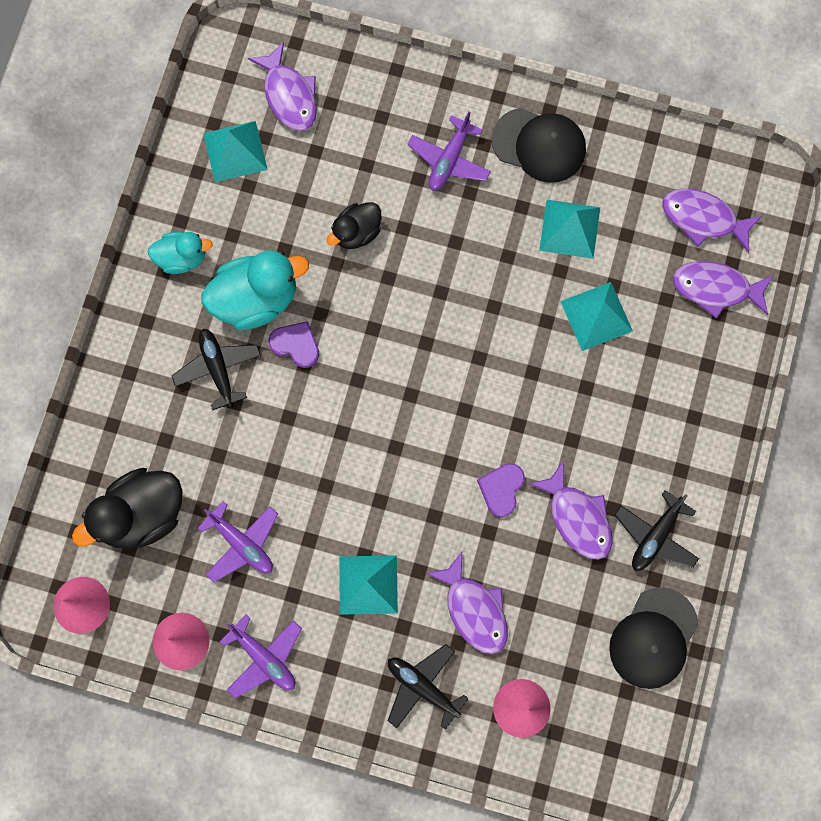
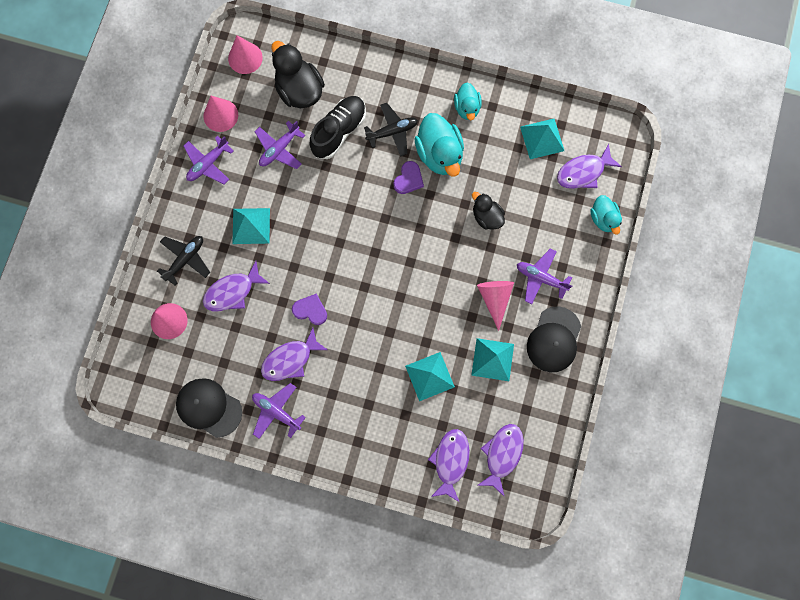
camera: 90 degrees right, 0 degrees up
black plane [615,490,699,571] -> purple plane [252,383,306,439]
none -> black shoe [310,96,366,159]
none -> pink cone [477,281,514,331]
none -> turquoise duck [590,195,622,235]

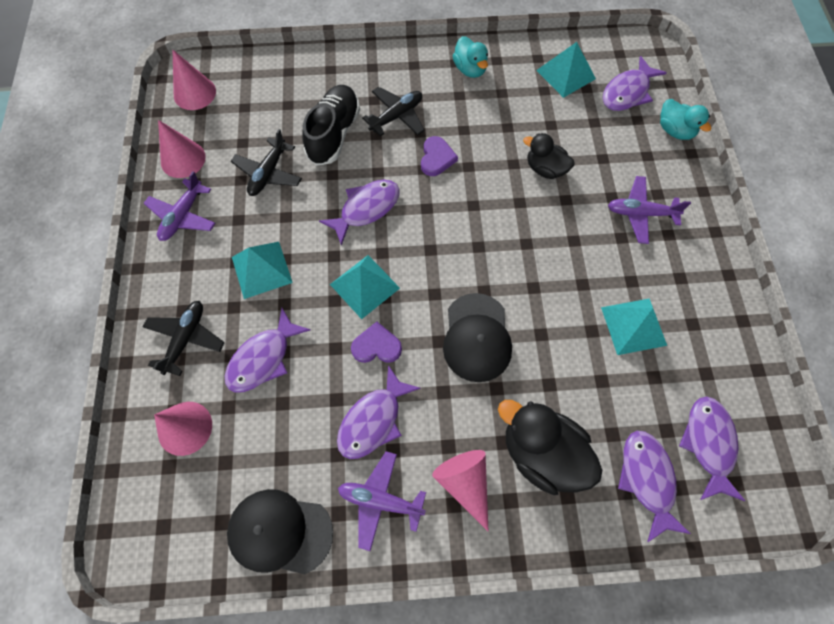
camera: 20 degrees left, 10 degrees down
purple plane [255,121,305,169] -> black plane [231,129,302,196]
black duck [271,41,325,108] -> black duck moved to [498,400,602,495]
turquoise pyramid [405,352,455,401] -> turquoise pyramid moved to [330,255,400,319]
turquoise duck [414,113,464,176] -> none
pink cone [477,281,514,331] -> pink cone moved to [432,450,489,531]
black cap [527,306,581,372] -> black cap moved to [443,293,512,382]
none -> purple fish [319,180,399,246]

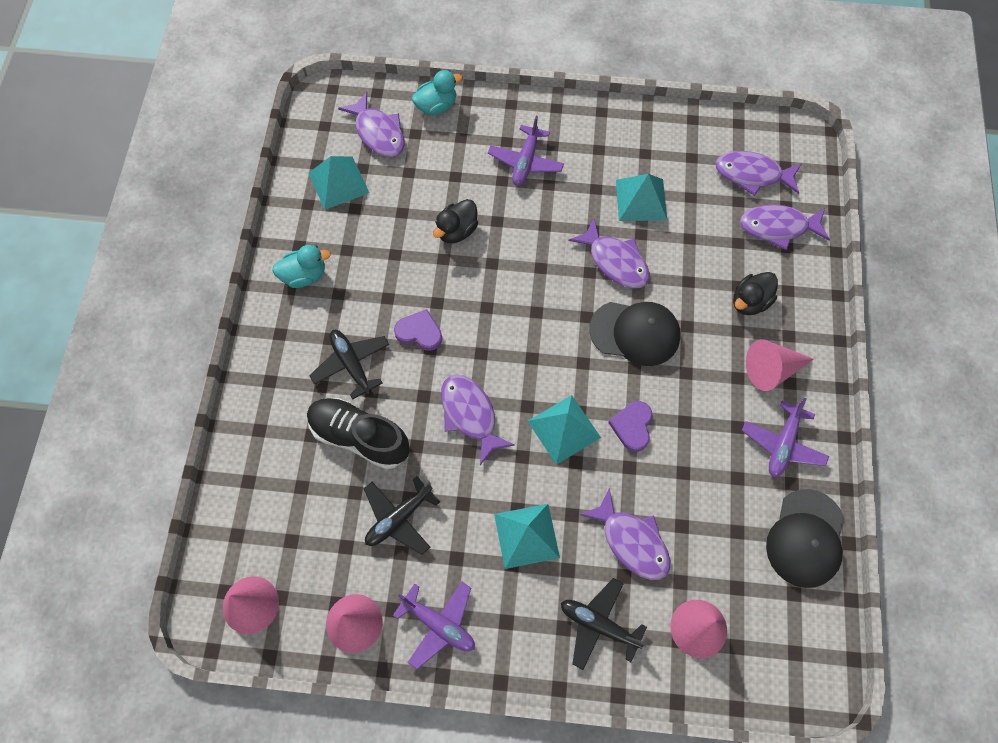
camera: 80 degrees left, 0 degrees up
black plane [231,129,302,196] -> black plane turned 105 degrees clockwise [364,476,440,555]
purple fish [337,365,421,459] -> purple fish moved to [568,219,650,288]
black duck [498,400,602,495] -> black duck [733,272,778,315], size x0.59

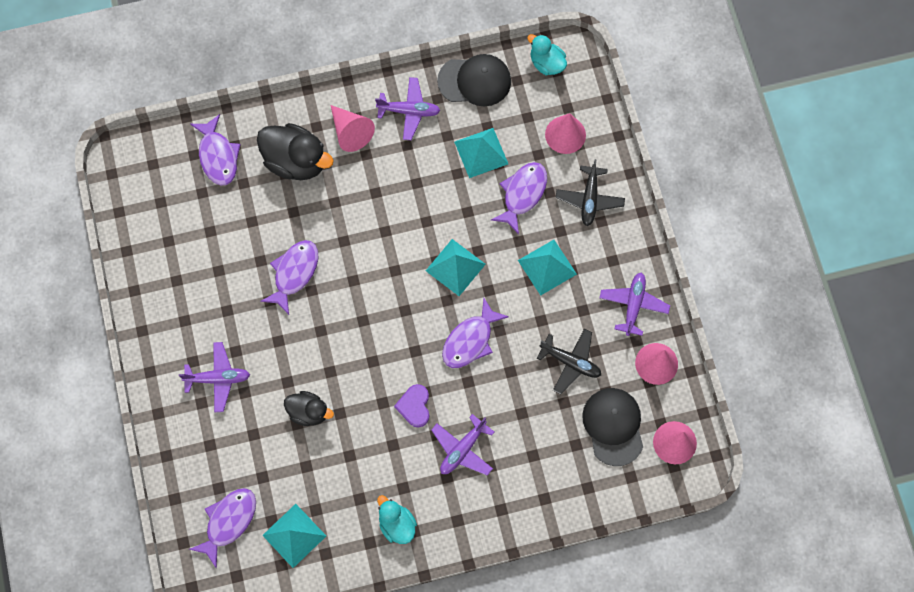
camera: 110 degrees left, 5 degrees up
black shoe [307,398,410,469] -> none
black plane [309,330,389,400] -> purple plane [431,414,494,476]
turquoise duck [412,70,463,115] -> turquoise duck moved to [527,34,567,75]
black cap [590,302,681,366] -> black cap moved to [582,388,643,466]
purple heart [608,401,652,452] -> none
turquoise pyramid [616,174,667,221] -> turquoise pyramid moved to [454,128,508,178]
purple fish [715,151,802,196] -> none
black duck [733,272,778,315] -> black duck [257,123,334,180], size x1.68

